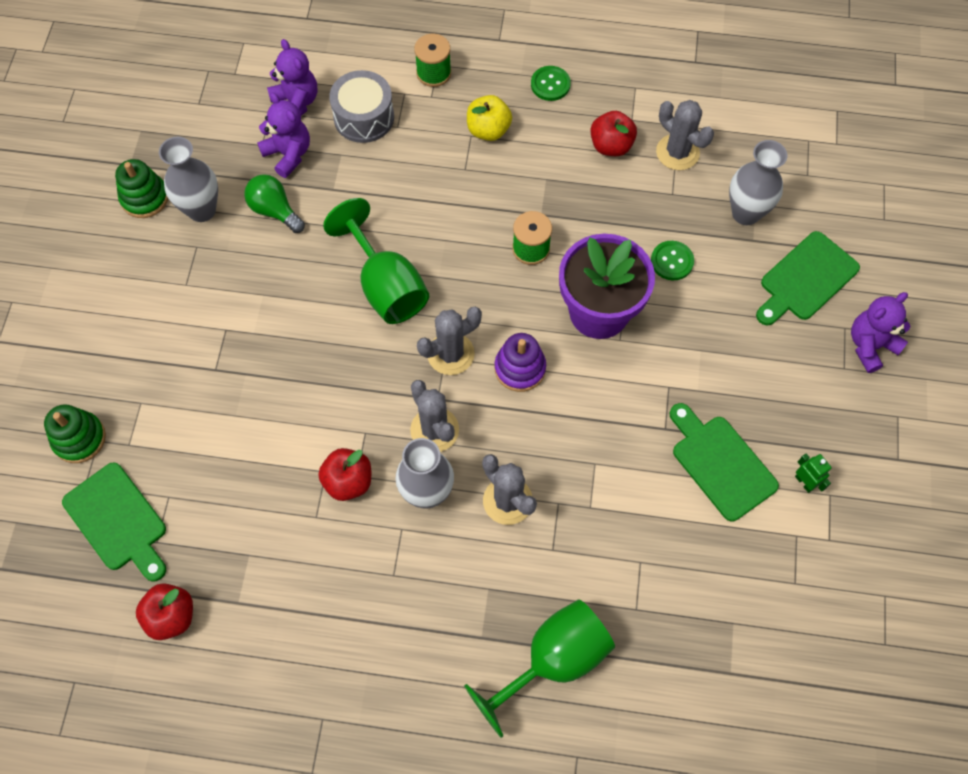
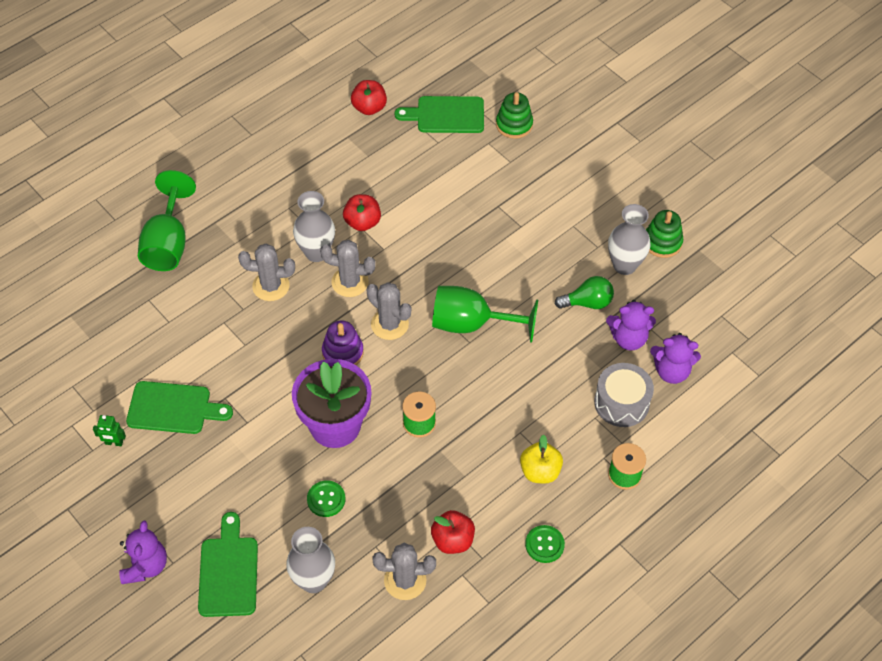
camera: 130 degrees right, 10 degrees down
grey cactus [417,307,482,375] -> grey cactus turned 60 degrees counterclockwise [367,282,411,340]

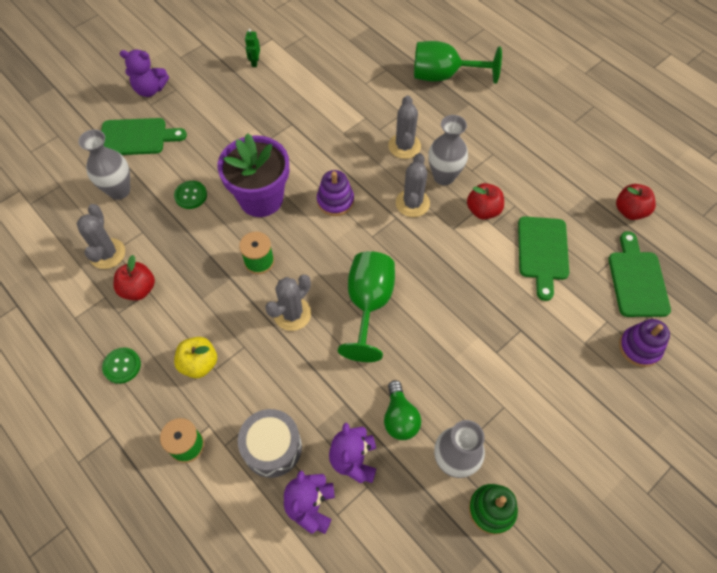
camera: 90 degrees right, 5 degrees up
green cutting board [126,381,233,434] -> green cutting board moved to [518,216,569,301]
grey cactus [367,282,411,340] -> grey cactus moved to [265,275,311,331]
green stacking toy [496,92,533,139] -> purple stacking toy [619,319,670,367]

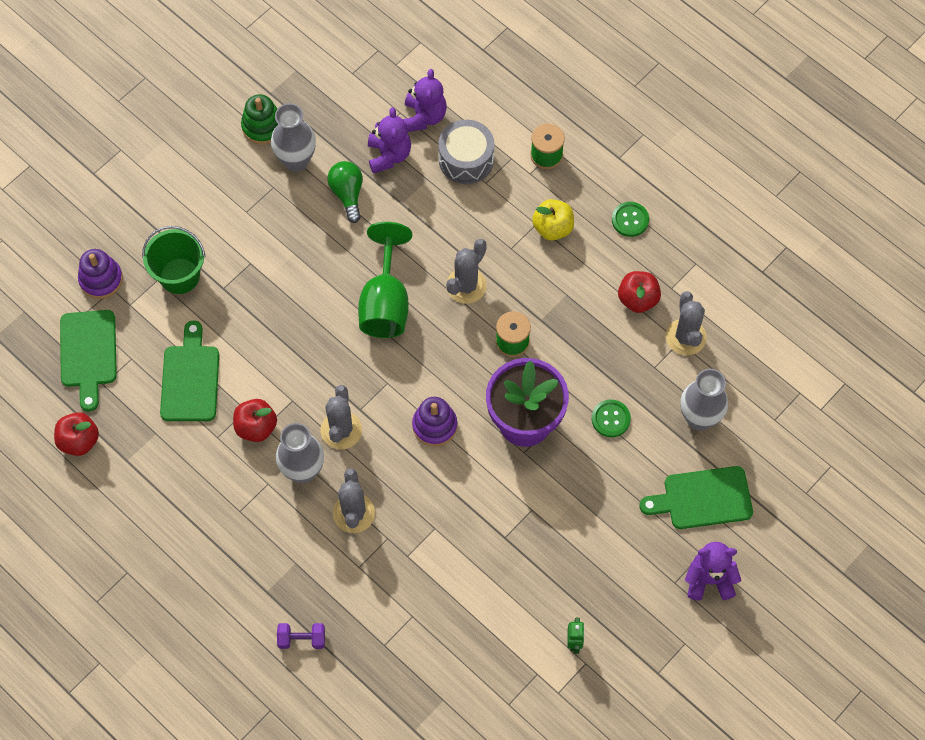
camera: 175 degrees right, 5 degrees up
green goblet [414,41,502,84] -> purple dumbbell [277,623,325,649]
none -> green bucket [142,226,206,294]

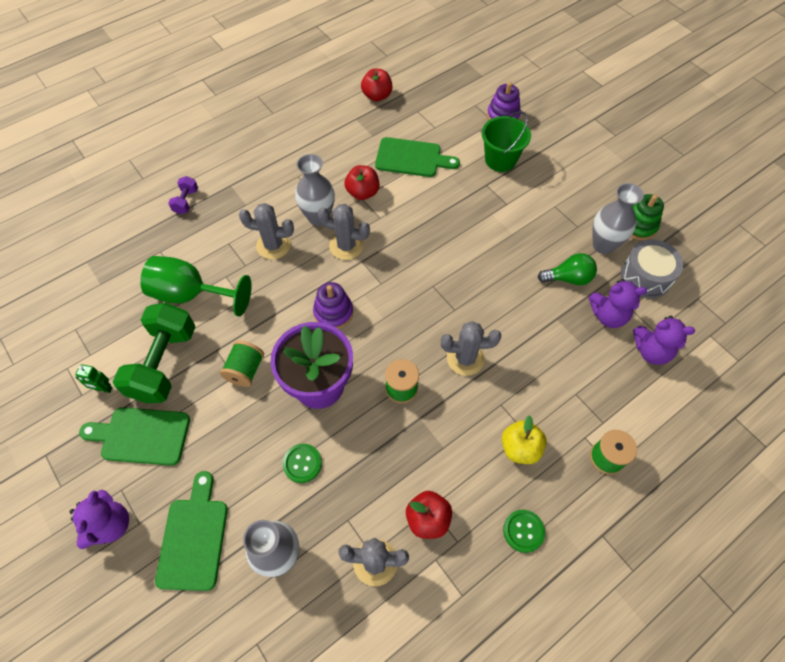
camera: 100 degrees right, 5 degrees down
green cutting board [60,310,117,412] -> green cutting board moved to [79,407,190,466]
green goblet [358,222,412,338] -> green goblet moved to [140,256,252,317]
grey drum [438,120,494,184] -> grey drum moved to [621,239,683,298]
grey cactus [446,239,487,304] -> grey cactus turned 45 degrees counterclockwise [441,321,501,376]
none -> green dumbbell [113,303,195,403]
none -> green spool [220,340,264,387]

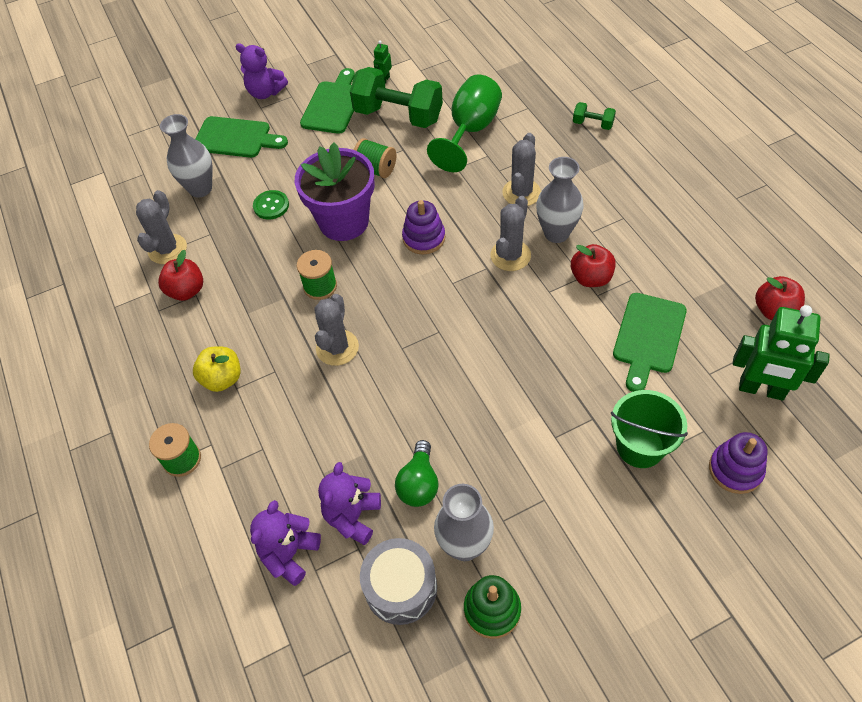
camera: 105 degrees right, 5 degrees down
purple dumbbell [168,176,198,214] -> green dumbbell [573,102,616,130]
green button [503,510,545,553] -> none
none -> green robot [733,305,830,400]

